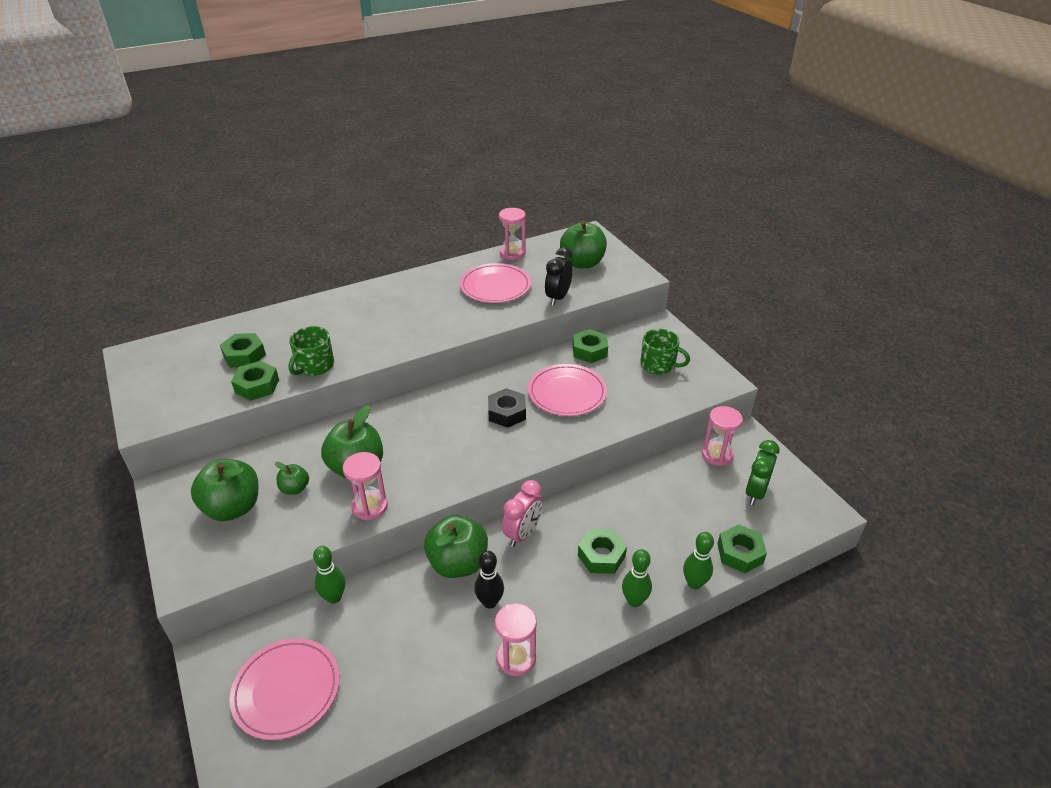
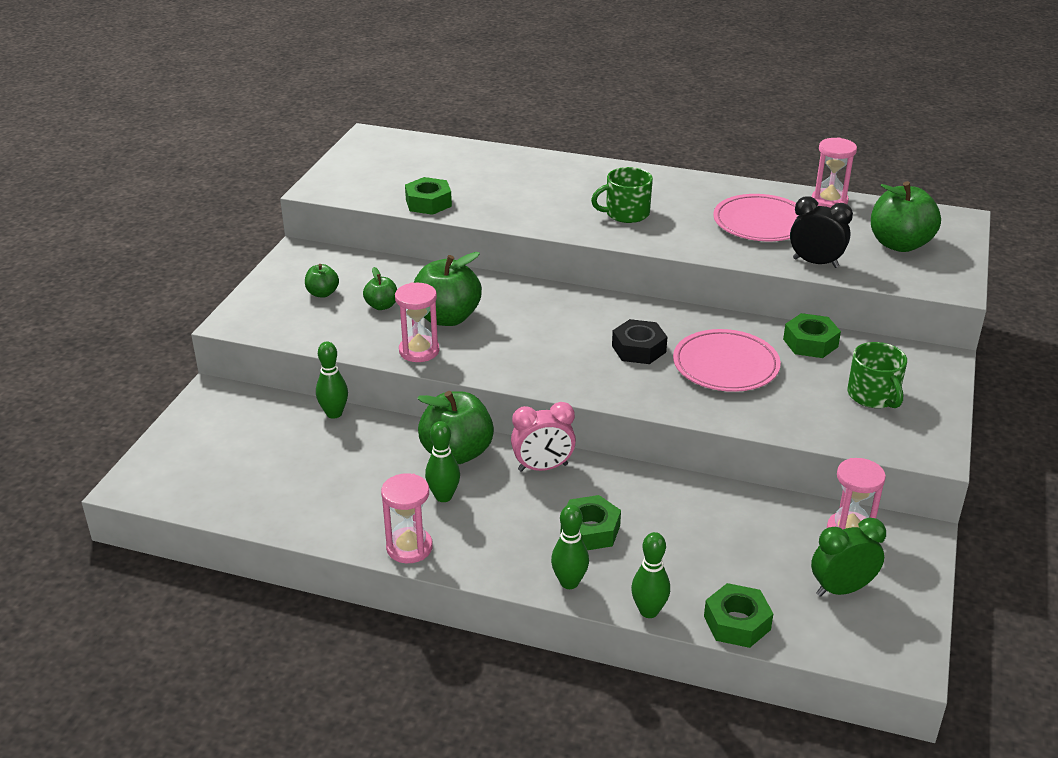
camera: 45 degrees right, 5 degrees down
green apple [191,459,258,521] -> green apple [305,264,339,298], size x0.51
green nut [220,333,266,368] -> none
pink plate [229,638,339,740] -> none
green mug [289,326,334,376] -> green mug moved to [591,167,653,223]
black bowling pin [474,551,504,609] -> green bowling pin [425,421,460,502]
black clock [545,247,573,305] -> black clock turned 45 degrees clockwise [790,196,853,268]

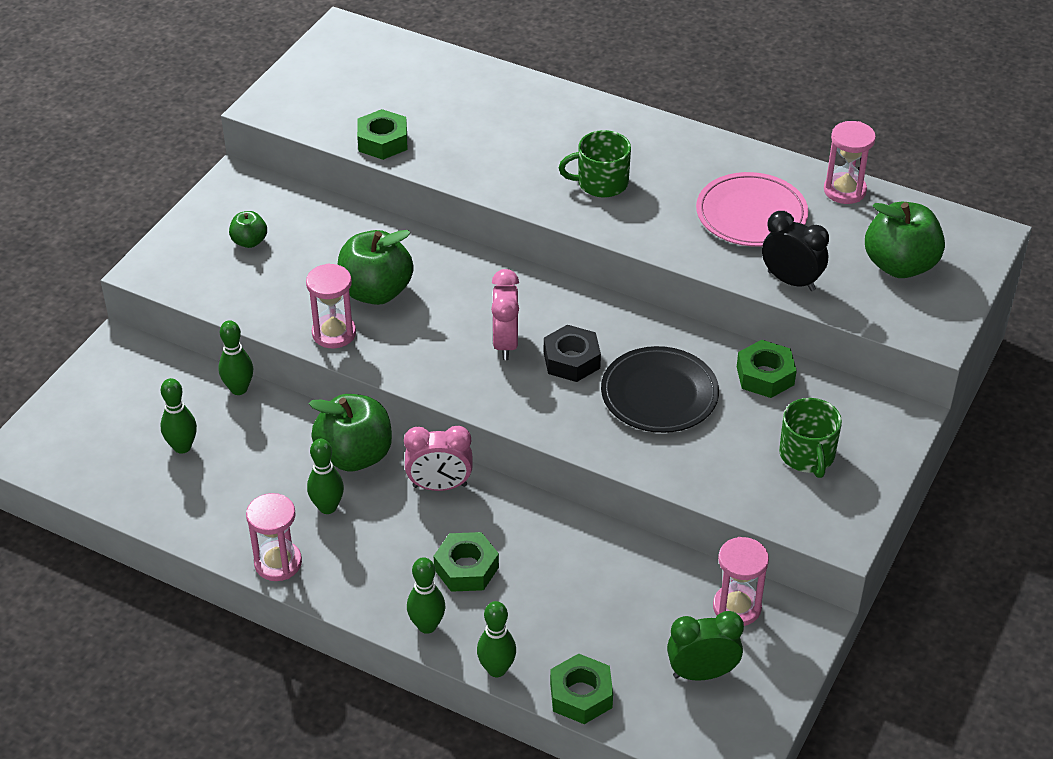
camera: 10 degrees right, 10 degrees up
green apple [363,267,397,310] -> none
pink plate [673,329,781,392] -> black plate [601,346,719,433]
none -> green bowling pin [161,378,197,454]
none -> pink clock [491,269,519,360]

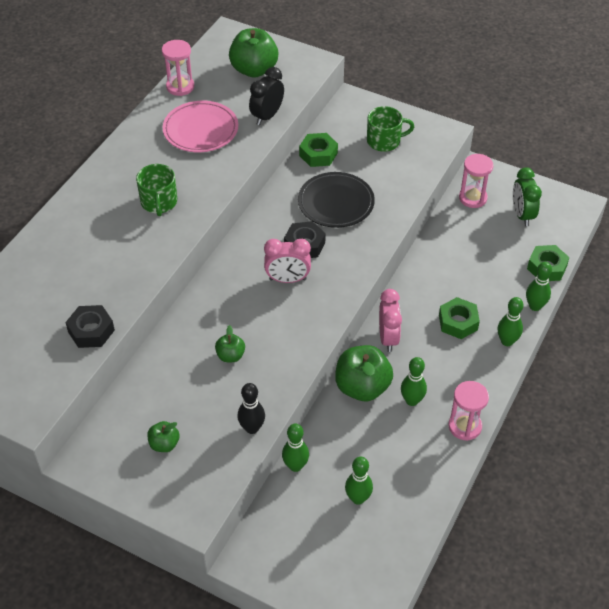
camera: 90 degrees left, 5 degrees up
pink hourglass [306,264,356,348] -> none
green apple [337,230,414,305] -> green apple [215,325,245,362], size x0.51
green nut [357,109,407,160] -> black nut [65,305,115,348]
none -> black bowling pin [237,383,265,434]

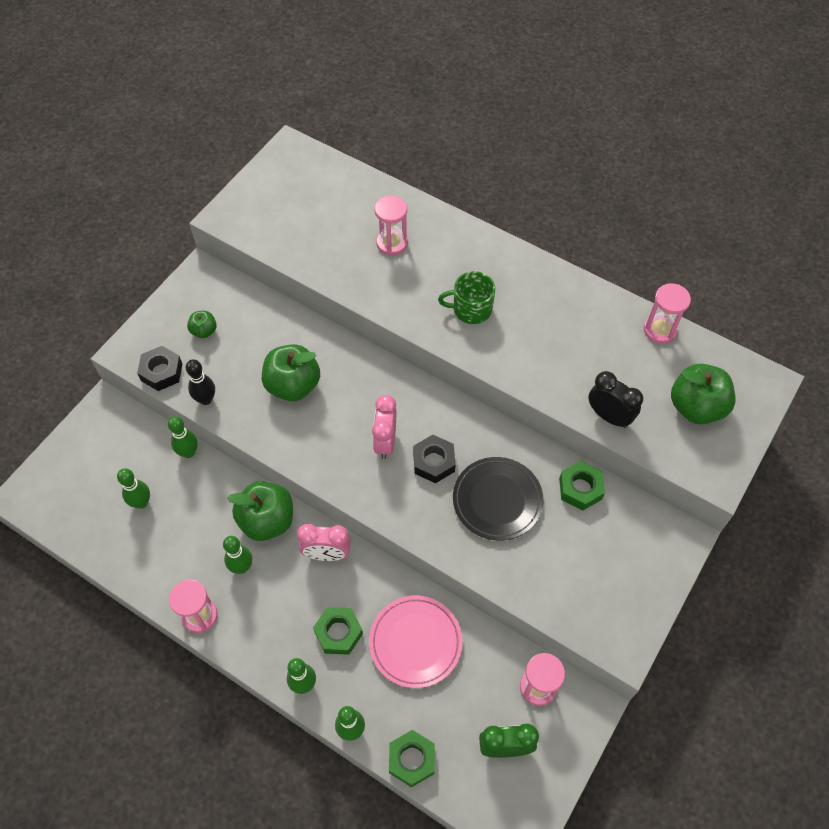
camera: 95 degrees right, 10 degrees up
black nut [65,305,115,348] -> black nut moved to [137,346,182,391]
pink plate [163,101,238,152] -> pink plate moved to [369,595,462,688]
green apple [215,325,245,362] -> green apple [262,344,320,401], size x1.95
green mug [367,106,414,152] -> none
none -> pink hourglass [374,195,408,256]

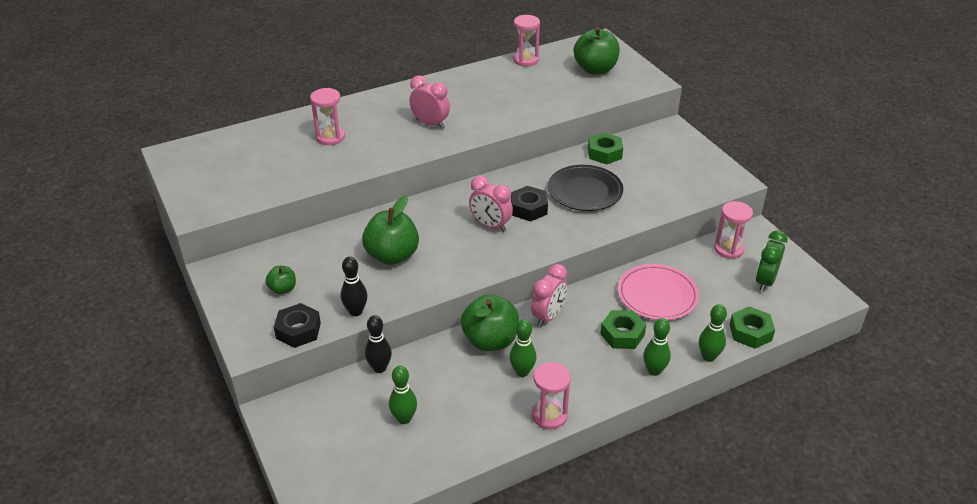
camera: 60 degrees left, 20 degrees down
green bowling pin [168,416,198,458] -> black bowling pin [365,315,392,373]
green mug [438,271,495,324] -> pink clock [409,76,450,129]
black clock [588,371,643,428] -> none

